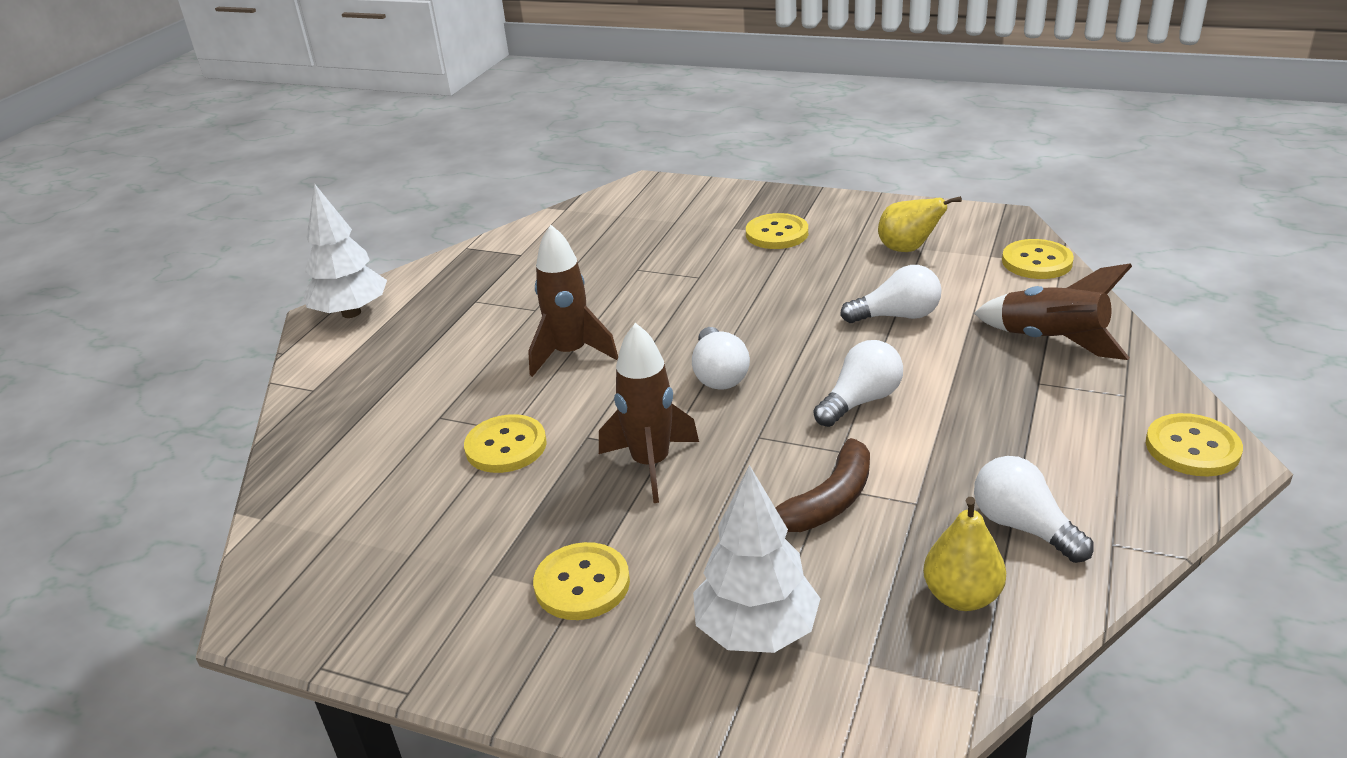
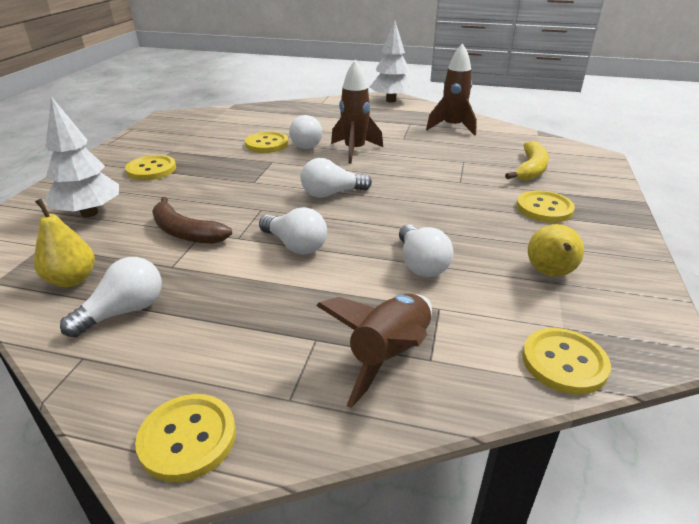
camera: 80 degrees right, 0 degrees up
brown rocket [599,323,699,503] -> brown rocket moved to [426,43,477,136]
none -> white light bulb [289,115,322,149]
none -> yellow banana [505,141,549,181]

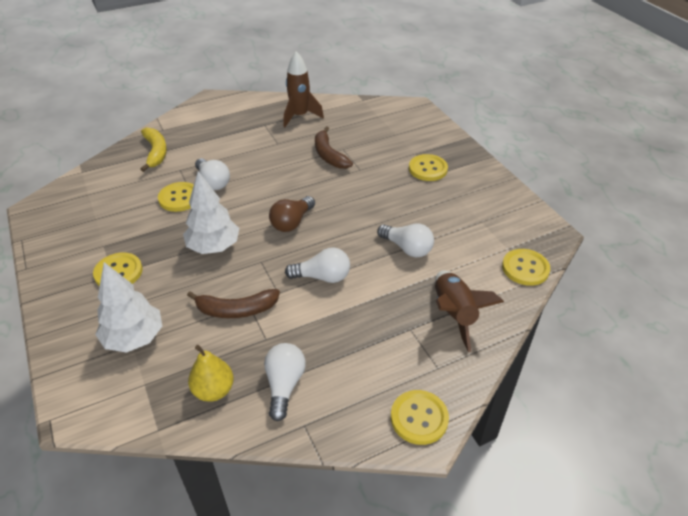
camera: 40 degrees left, 10 degrees up
white light bulb [301,158,372,198] -> brown light bulb [269,196,315,232]
brown rocket [331,59,383,164] -> none
white tree [370,20,413,103] -> white tree moved to [183,171,239,254]
yellow banana [505,141,549,181] -> yellow banana moved to [140,128,167,172]
yellow pear [528,224,584,277] -> none
none -> brown banana [315,126,353,169]

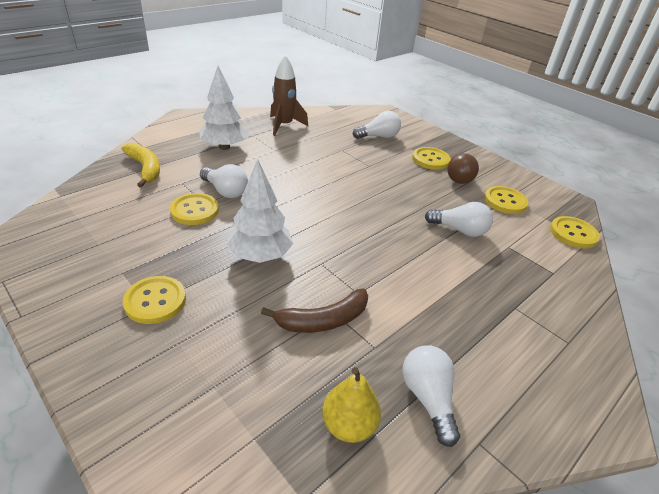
camera: 20 degrees left, 5 degrees down
white tree [95,262,162,353] -> white tree moved to [199,66,248,150]
brown light bulb [269,196,315,232] -> brown light bulb moved to [447,153,479,184]
white light bulb [285,247,350,283] -> white light bulb moved to [353,111,401,139]
brown banana [315,126,353,169] -> none
yellow button [391,390,449,445] -> yellow button moved to [484,186,528,214]
brown rocket [435,271,504,352] -> none

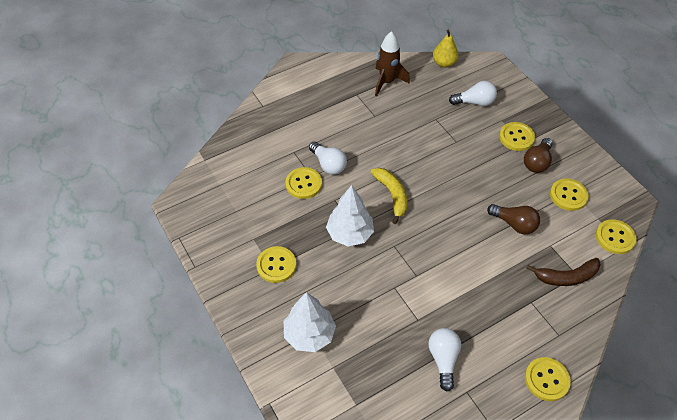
camera: 15 degrees right, 15 degrees up
yellow banana [121,143,160,188] -> yellow banana moved to [371,168,407,224]
white tree [199,66,248,150] -> white tree moved to [284,292,336,352]
brown banana [261,288,368,333] -> brown banana moved to [526,258,601,286]
yellow pear [322,367,381,443] -> yellow pear moved to [433,29,459,68]
white light bulb [425,202,493,237] -> brown light bulb [487,204,540,234]
none -> yellow button [525,357,571,401]

